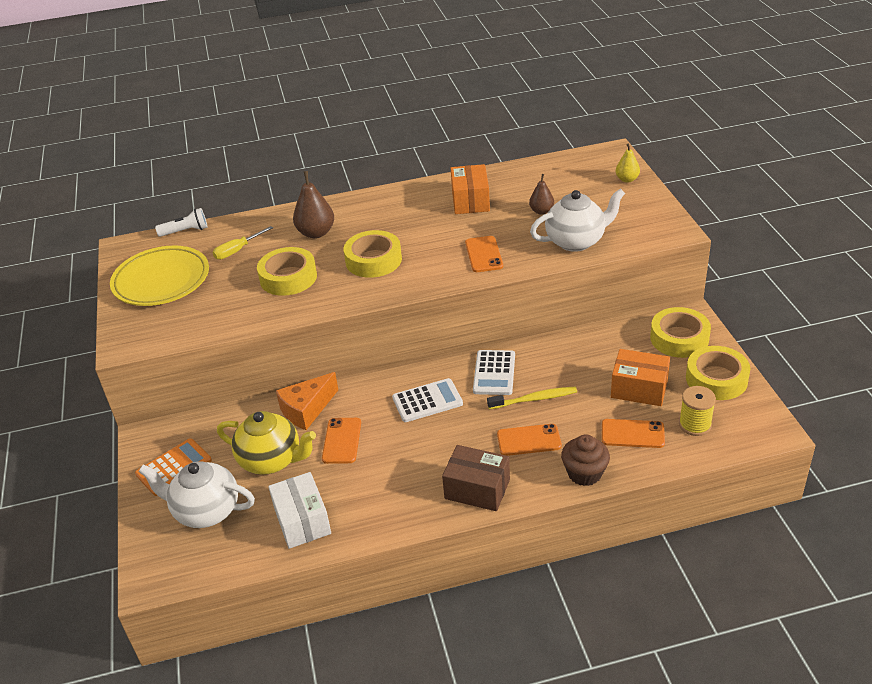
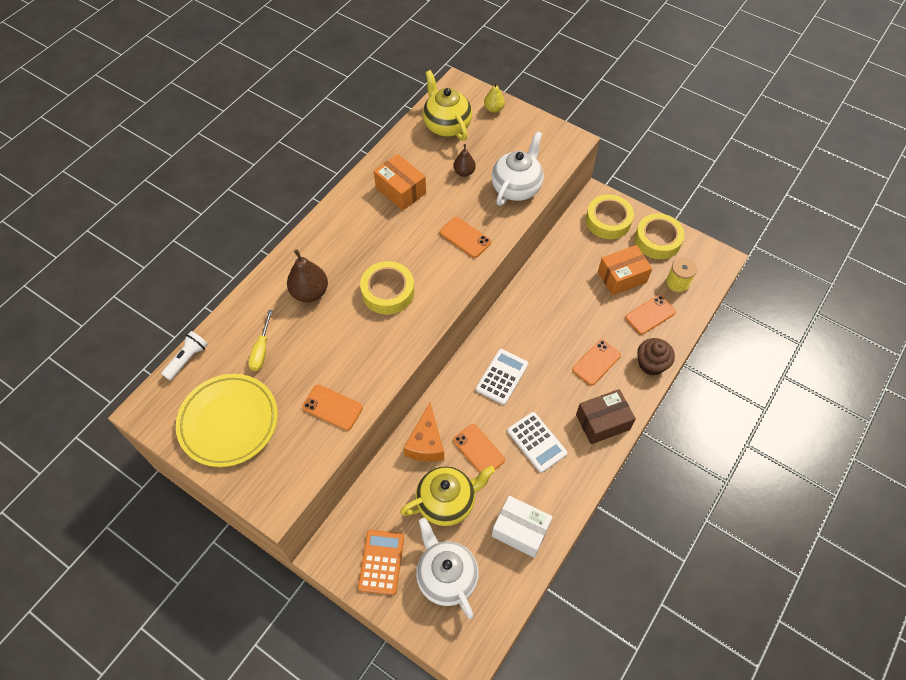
camera: 45 degrees left, 20 degrees up
white teapot [138,461,255,528] -> white teapot turned 90 degrees clockwise [416,518,479,619]
yellow tape [257,247,317,296] -> none
white calculator [473,350,515,395] -> white calculator moved to [507,412,568,473]
yellow toothbrush [487,387,577,409] -> none
none -> orange phone [302,385,363,431]
none -> yellow teapot [423,70,472,141]

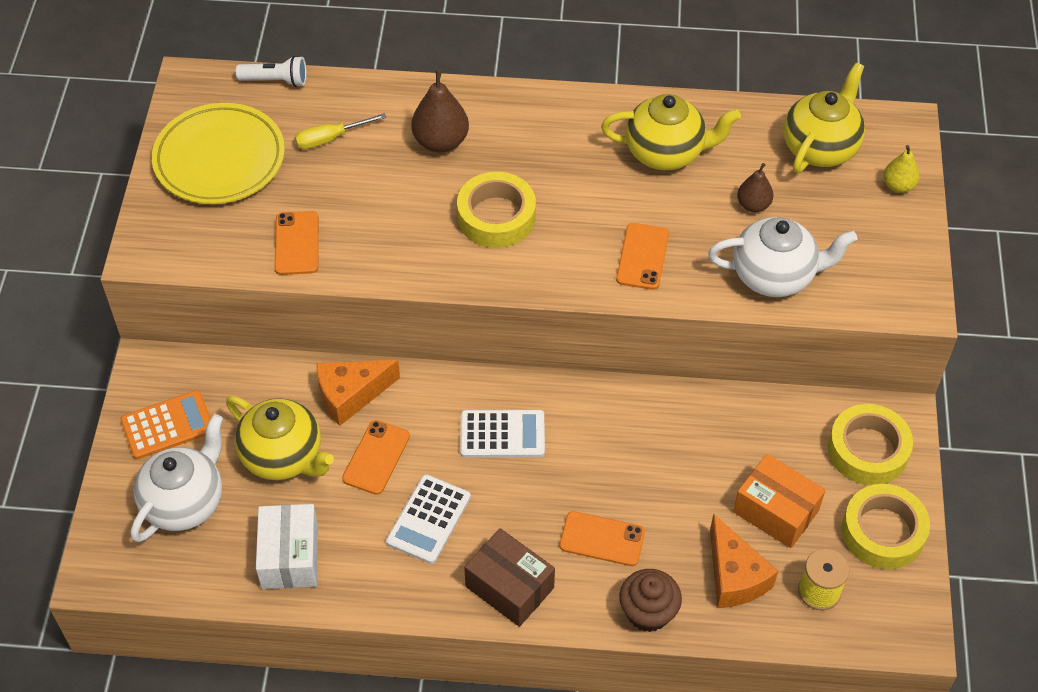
camera: 60 degrees right, 5 degrees down
orange box [374,154,426,210] -> yellow teapot [601,94,741,170]
orange phone [625,295,676,335] -> orange cheese [710,514,778,608]

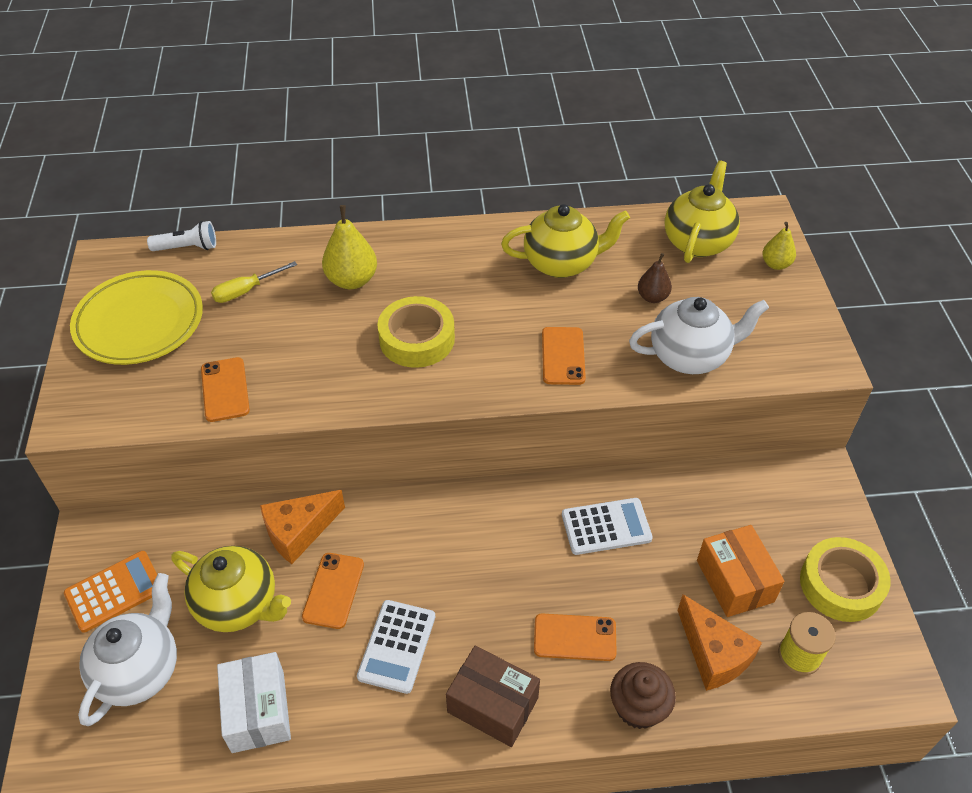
camera: 10 degrees left, 5 degrees down
brown pear [411,69,469,153] -> yellow pear [322,205,377,289]
white calculator [460,410,545,458] -> white calculator moved to [562,498,653,555]
orange box [733,454,825,548] -> orange box turned 45 degrees clockwise [697,525,785,617]
yellow tape [828,404,913,485] -> none

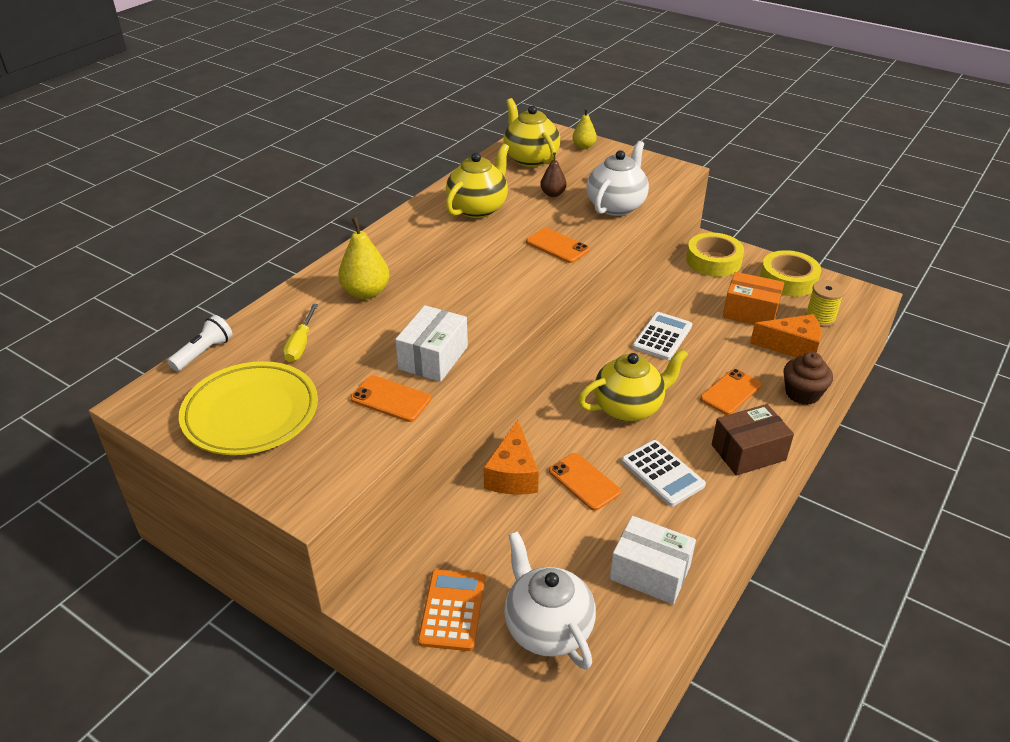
camera: 50 degrees left, 10 degrees down
yellow teapot [172,546,291,632] -> yellow teapot moved to [578,348,688,422]
yellow tape [378,296,455,368] -> yellow tape moved to [686,232,744,277]
none -> white box [395,305,468,382]

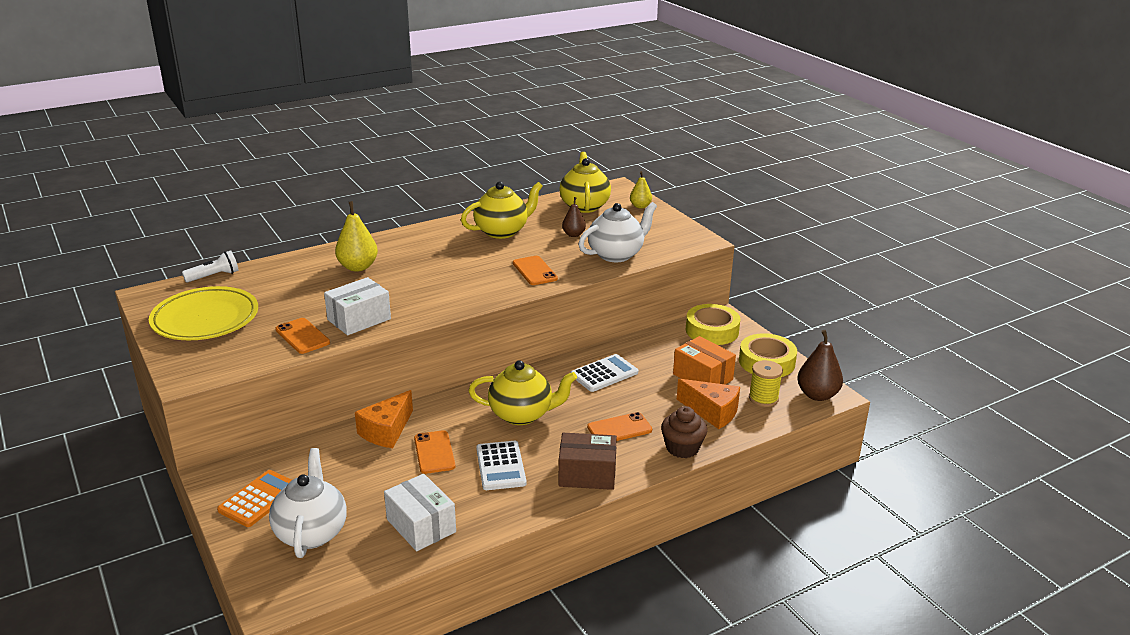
camera: 25 degrees right, 10 degrees down
yellow screwdriver [283,304,318,362] -> none
none -> brown pear [797,330,843,401]

